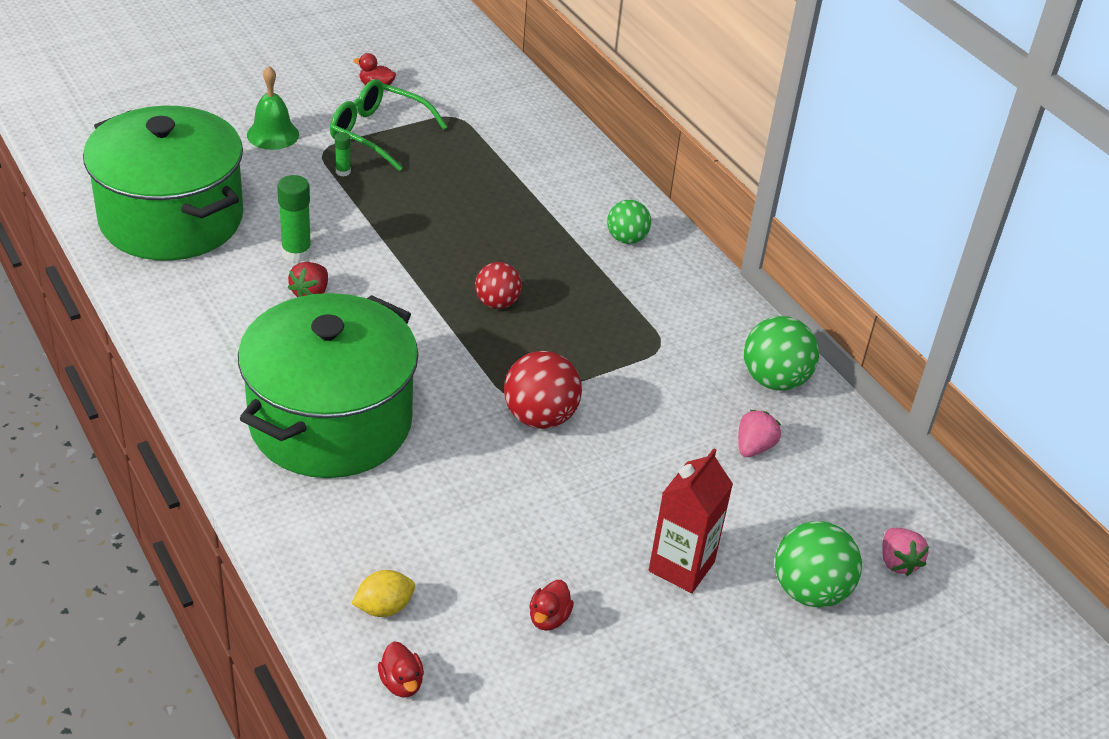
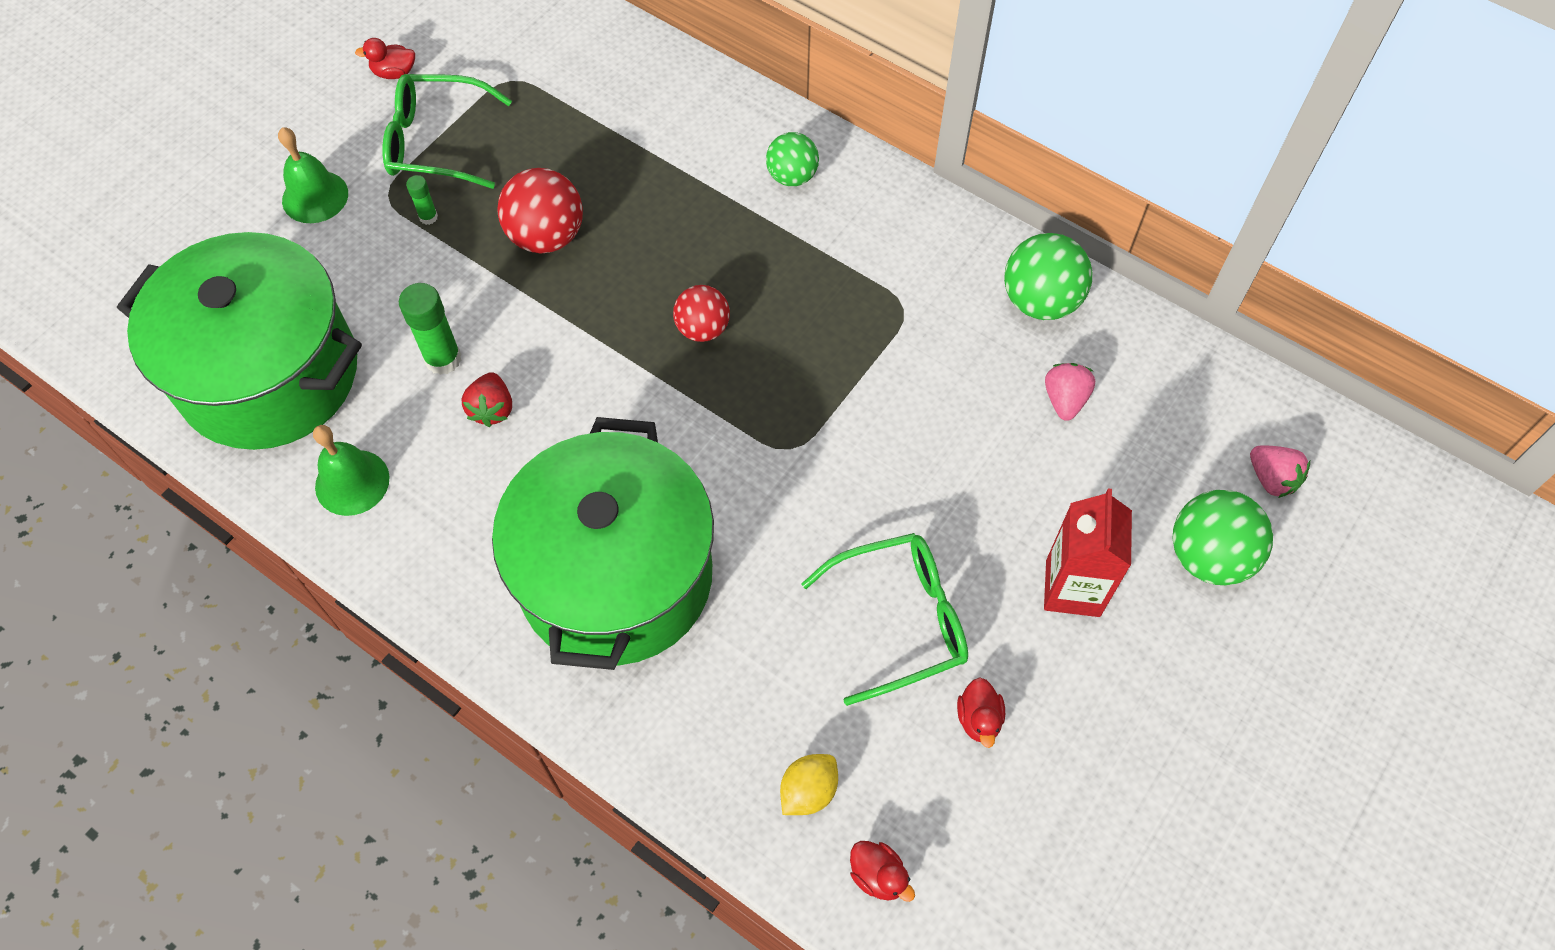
camera: 20 degrees left, 20 degrees up
red ball [504,351,582,429] -> red ball moved to [497,168,583,253]
none -> green bell [313,425,390,516]
none -> green glasses [802,533,968,706]

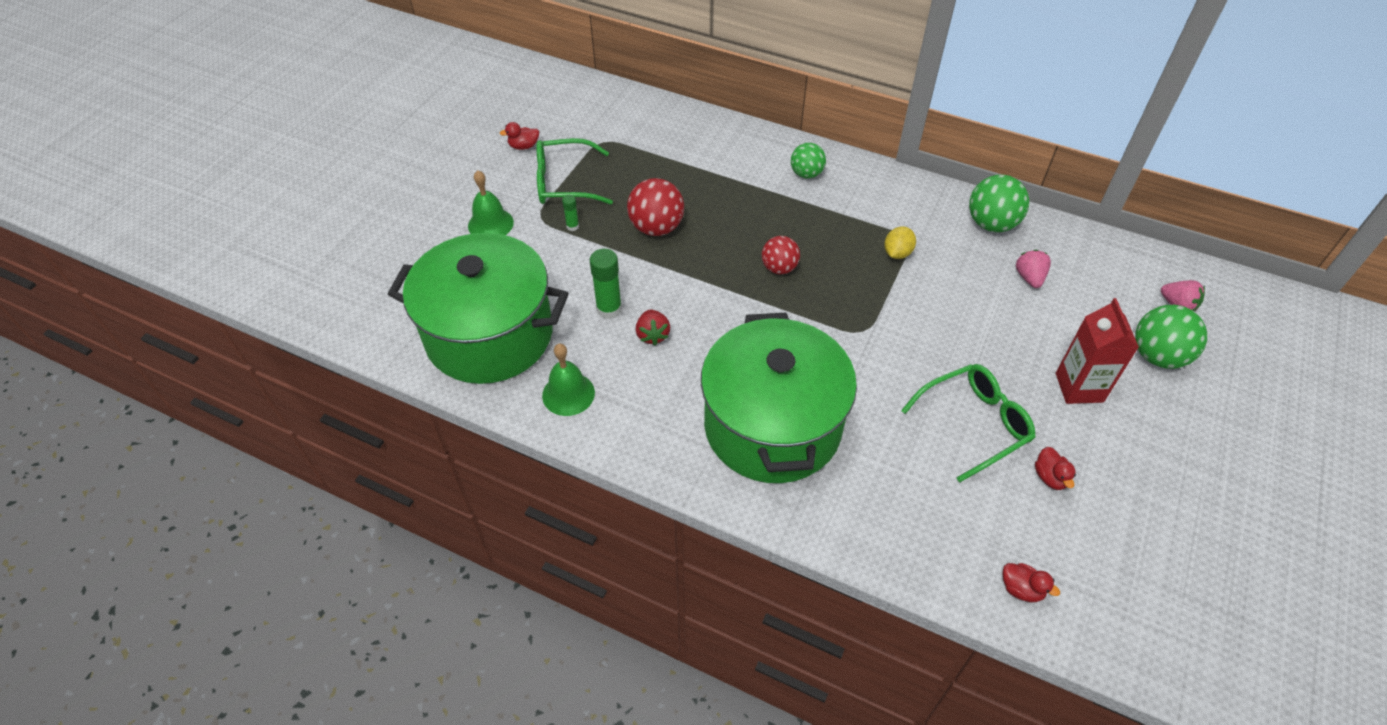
camera: 10 degrees left, 10 degrees down
yellow lemon [780,754,838,815] -> yellow lemon moved to [884,227,916,259]

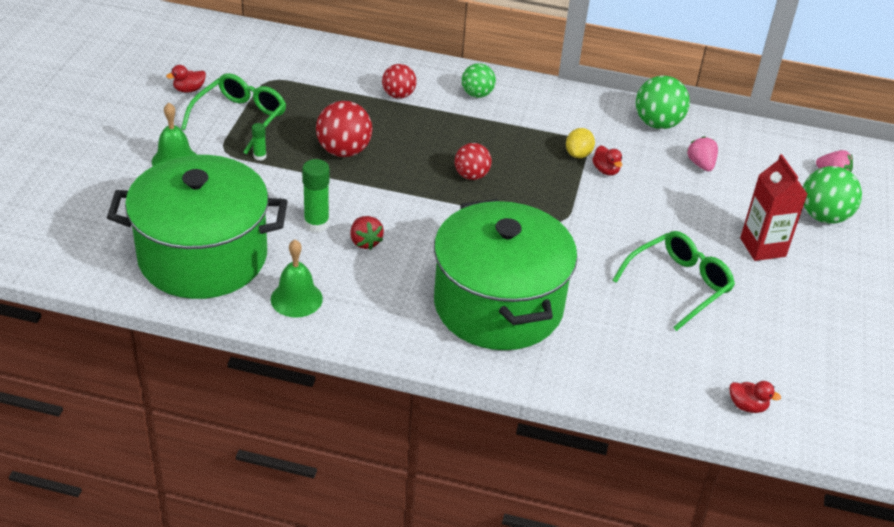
camera: 15 degrees left, 10 degrees down
green glasses [536,138,613,205] -> green glasses turned 135 degrees clockwise [181,73,286,154]
red duck [1035,447,1076,490] -> red duck moved to [592,145,622,176]
none -> red ball [382,64,416,99]

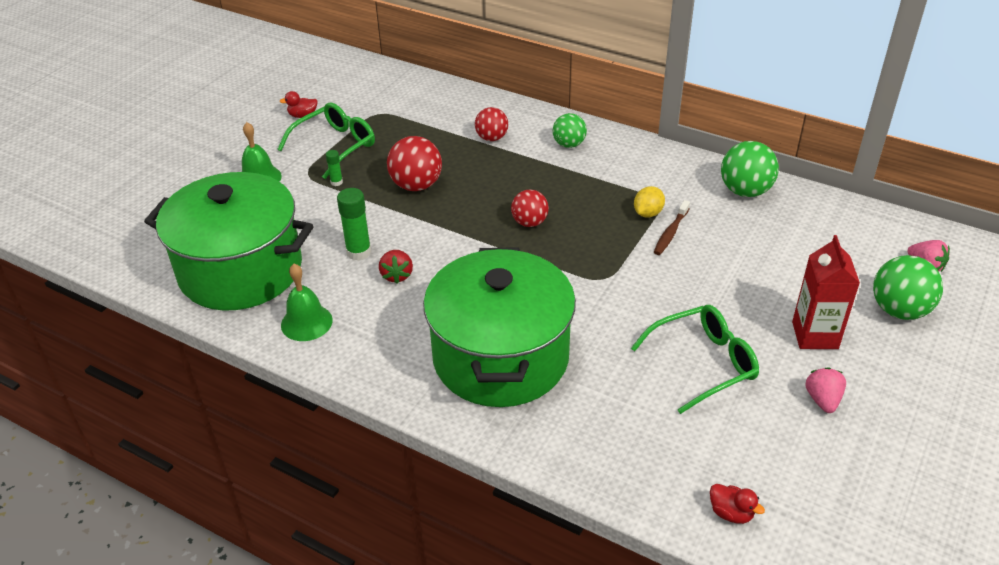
camera: 20 degrees right, 0 degrees up
red duck [592,145,622,176] -> brown toothbrush [654,200,690,255]
pink strawberry [687,136,718,171] -> pink strawberry moved to [805,367,846,413]

